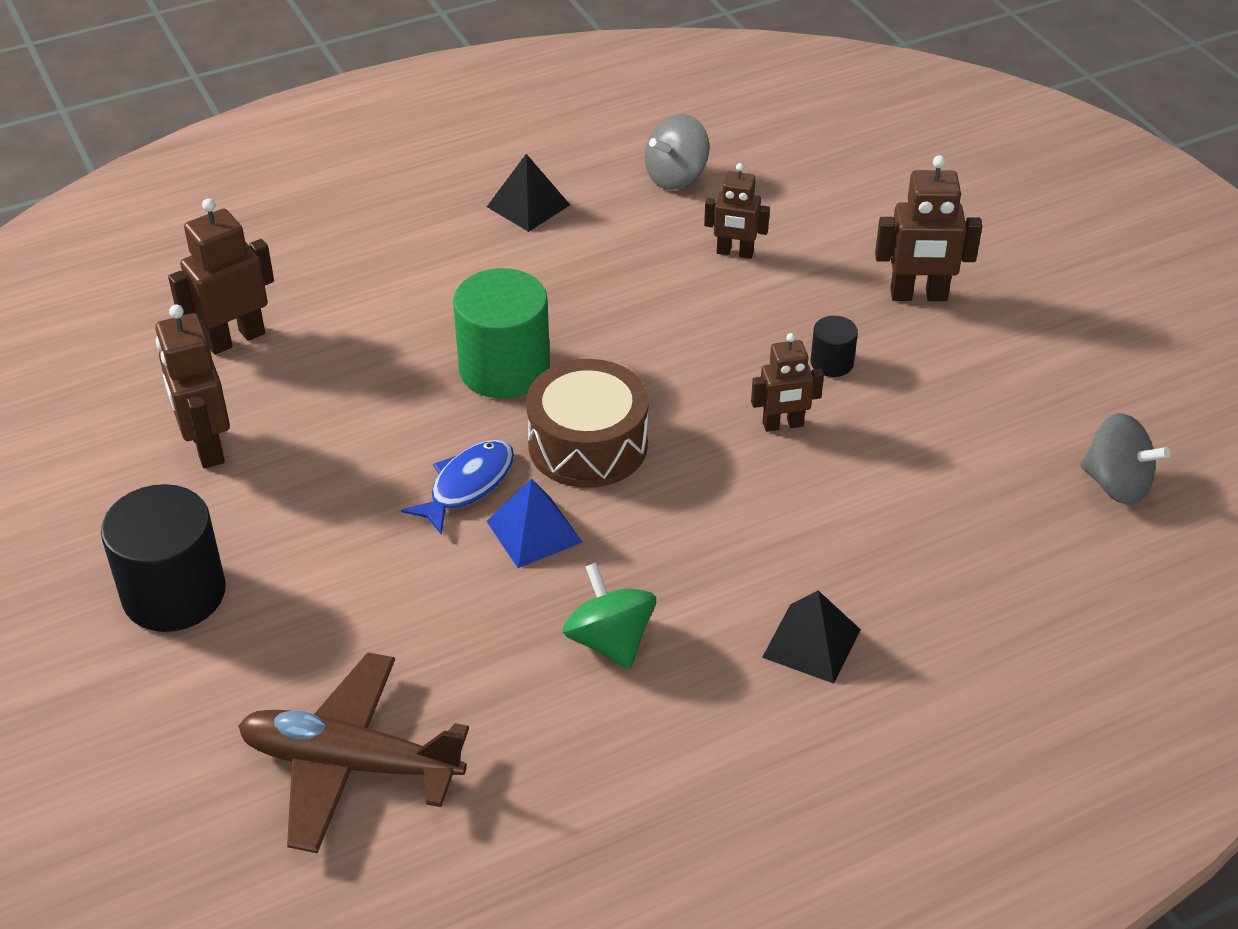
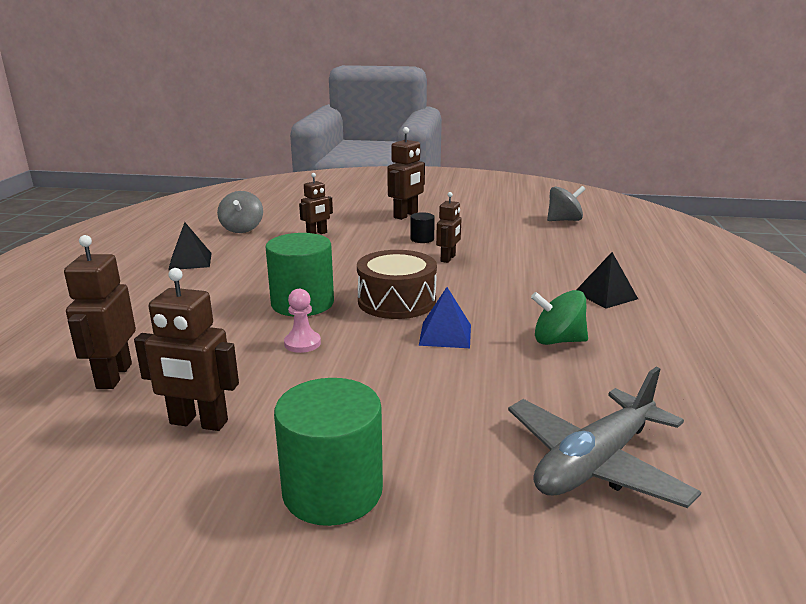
camera: 55 degrees left, 20 degrees down
black cylinder [101,484,226,632] -> green cylinder [274,378,383,526]
brown plane [238,652,469,853] -> grey plane [508,367,701,508]
blue fish [401,440,514,535] -> none
none -> pink pawn [284,289,321,353]

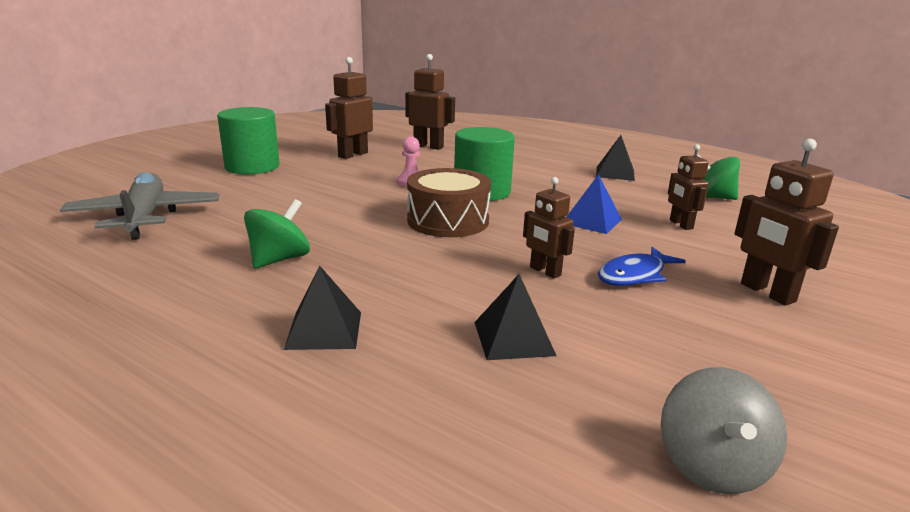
camera: 115 degrees right, 0 degrees up
grey spinning top [217,191,263,233] -> green spinning top [696,155,740,200]
black cylinder [410,212,435,243] -> blue fish [598,247,686,286]
blue pyramid [419,287,471,348] -> blue pyramid moved to [567,174,622,234]
none -> black pyramid [474,274,557,360]

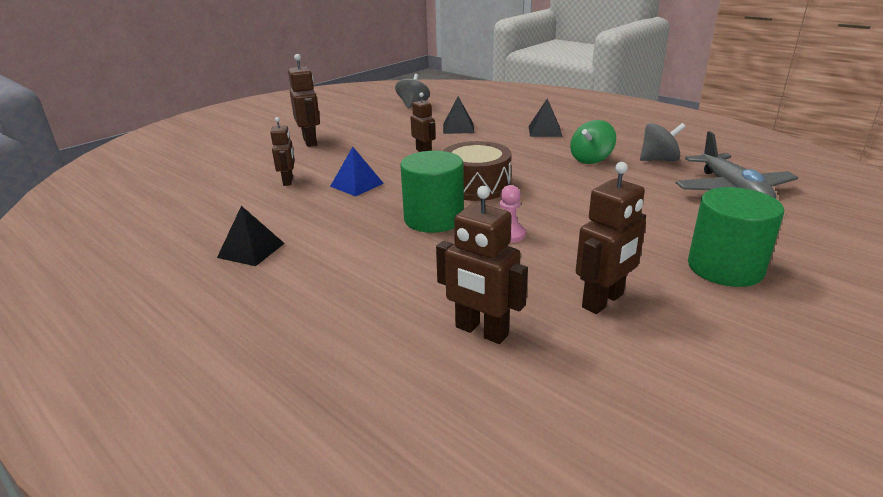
camera: 170 degrees left, 5 degrees up
blue fish [598,247,686,286] -> none
green spinning top [696,155,740,200] -> none
none -> grey spinning top [640,123,686,161]

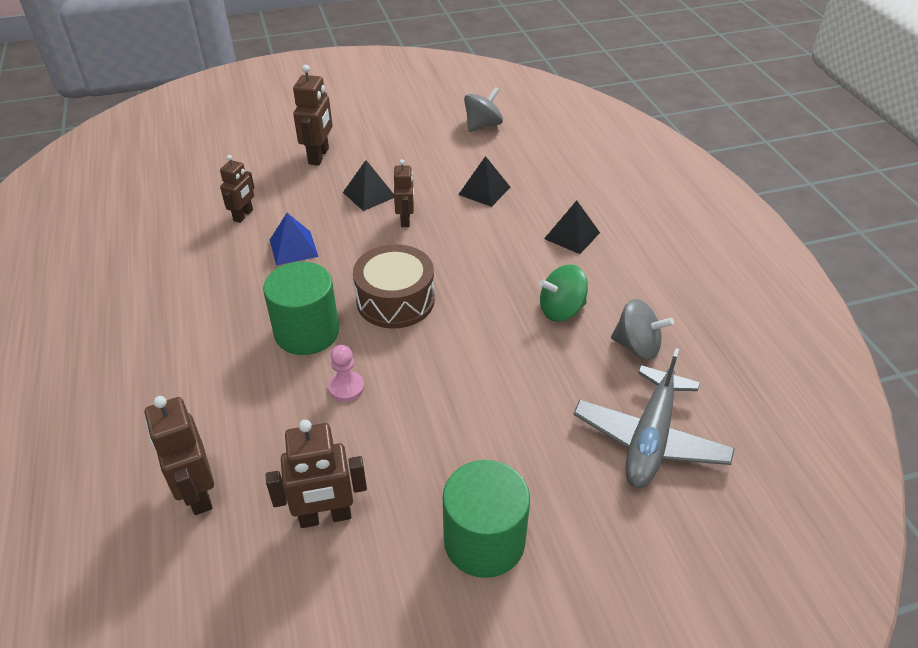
camera: 30 degrees right, 15 degrees up
black pyramid [217,206,285,266] -> black pyramid moved to [343,160,394,211]

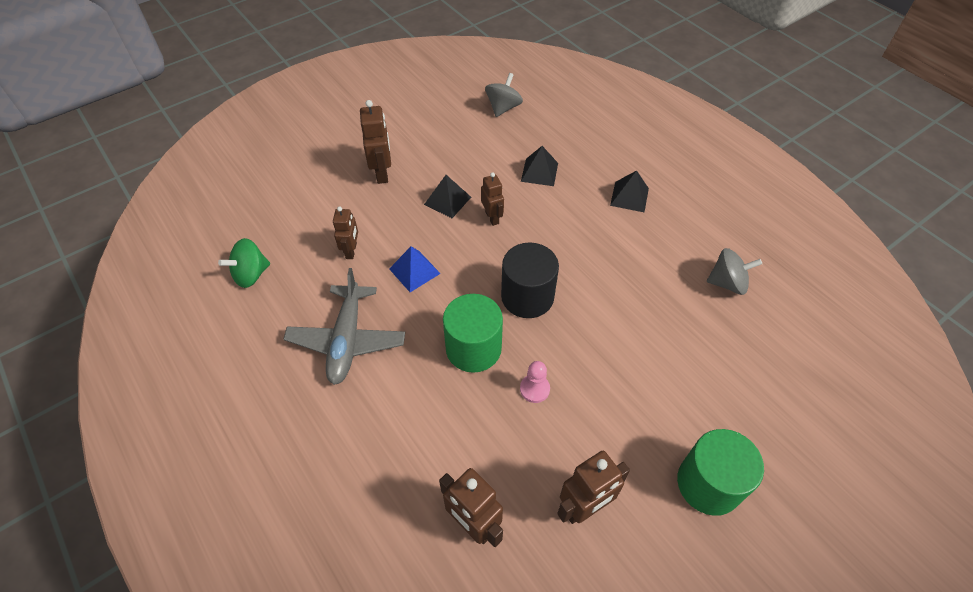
camera: 20 degrees left, 10 degrees up
brown drum [353,244,435,329] -> black cylinder [501,242,559,318]
green spinning top [539,264,588,322] -> green spinning top moved to [218,238,270,288]
grey plane [573,348,735,488] -> grey plane moved to [283,268,405,385]

